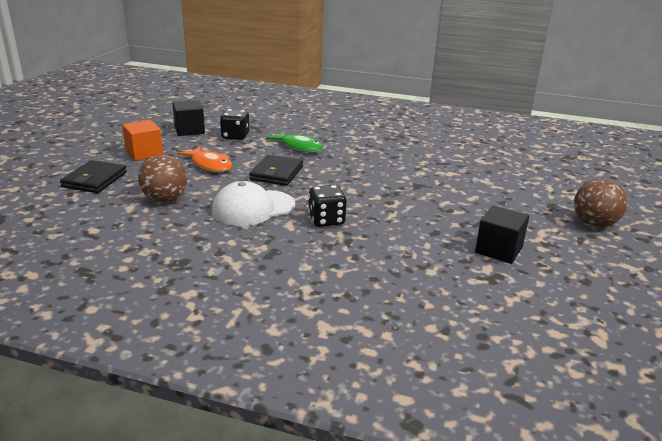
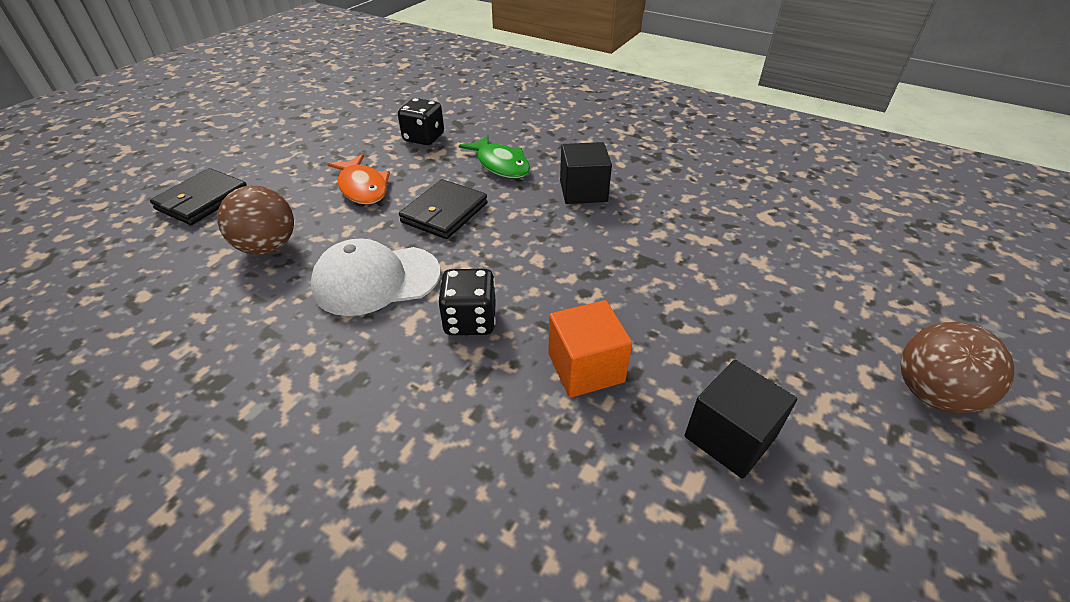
camera: 15 degrees right, 15 degrees up
orange cube [122,120,163,161] -> orange cube moved to [548,300,632,398]
black cube [172,100,205,136] -> black cube moved to [560,142,612,204]

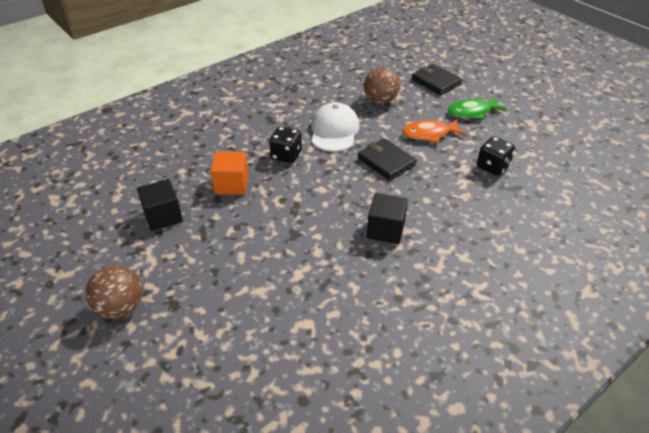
camera: 110 degrees right, 0 degrees up
green fish [459,135,530,178] -> green fish moved to [448,97,507,120]

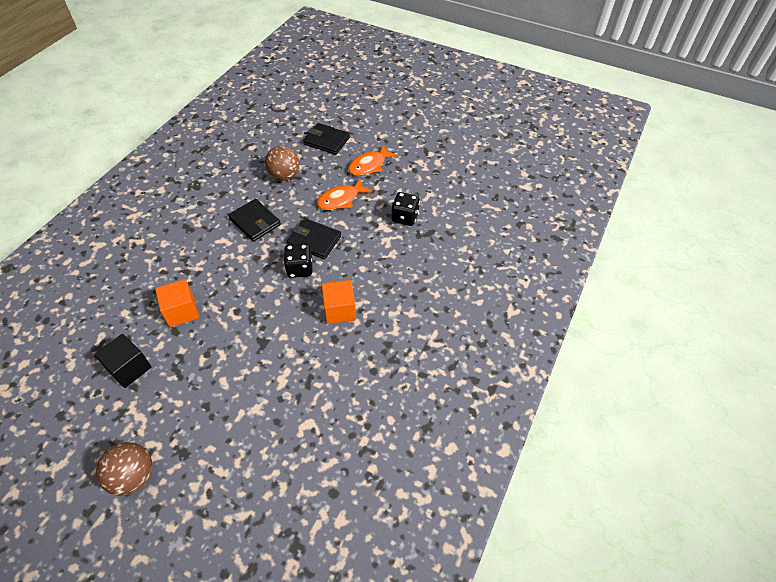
camera: 25 degrees left, 10 degrees up
black dice [269,126,302,163] -> black dice moved to [284,244,312,278]
white cap [311,102,360,152] -> black wallet [228,199,281,242]
black cube [367,193,408,244] -> orange cube [322,280,356,324]
green fish [448,97,507,120] -> orange fish [348,144,398,176]

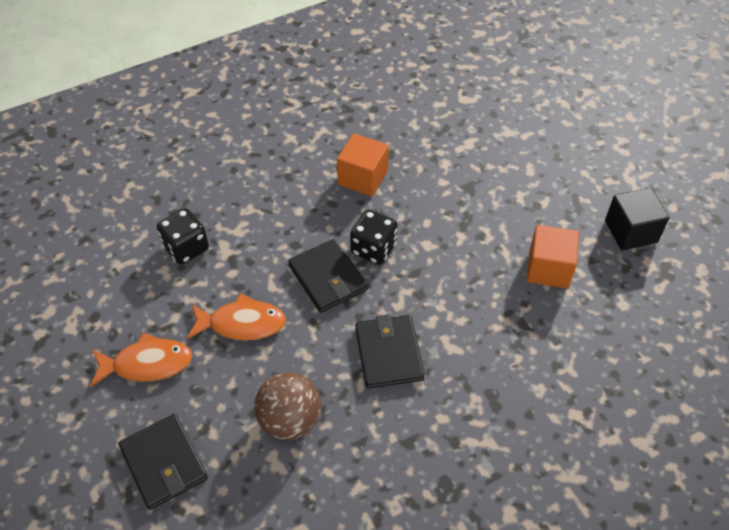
camera: 145 degrees left, 0 degrees up
brown ball [96,442,152,496] -> none

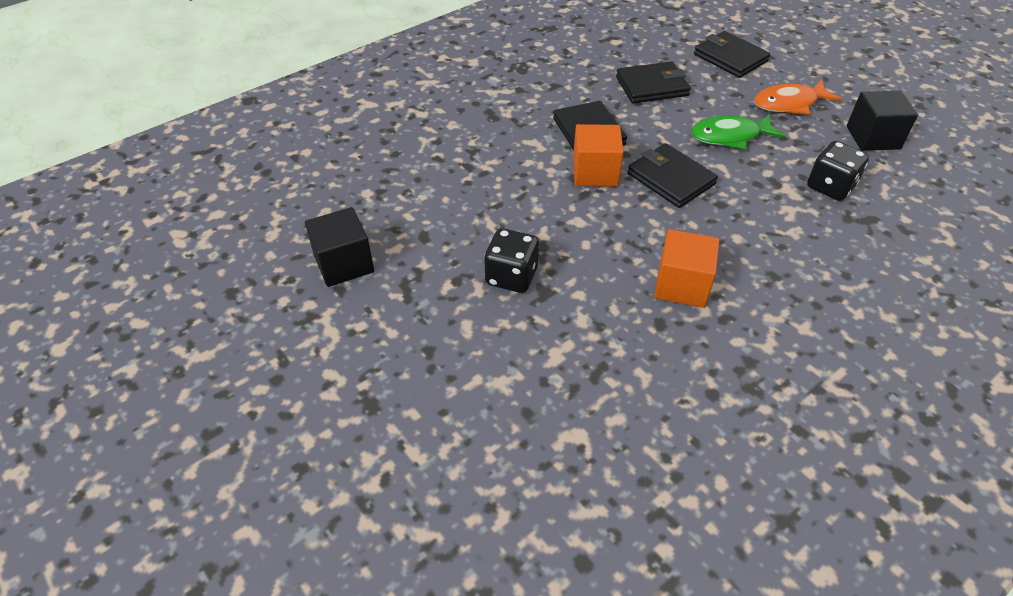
camera: 170 degrees right, 5 degrees down
orange fish [187,293,286,341] -> green fish [691,114,786,150]
brown ball [254,372,321,440] -> black wallet [616,61,691,103]
black dice [350,210,398,265] -> black dice moved to [484,228,539,293]
orange cube [527,225,579,288] -> orange cube moved to [573,124,624,187]
none -> black cube [847,91,918,151]

